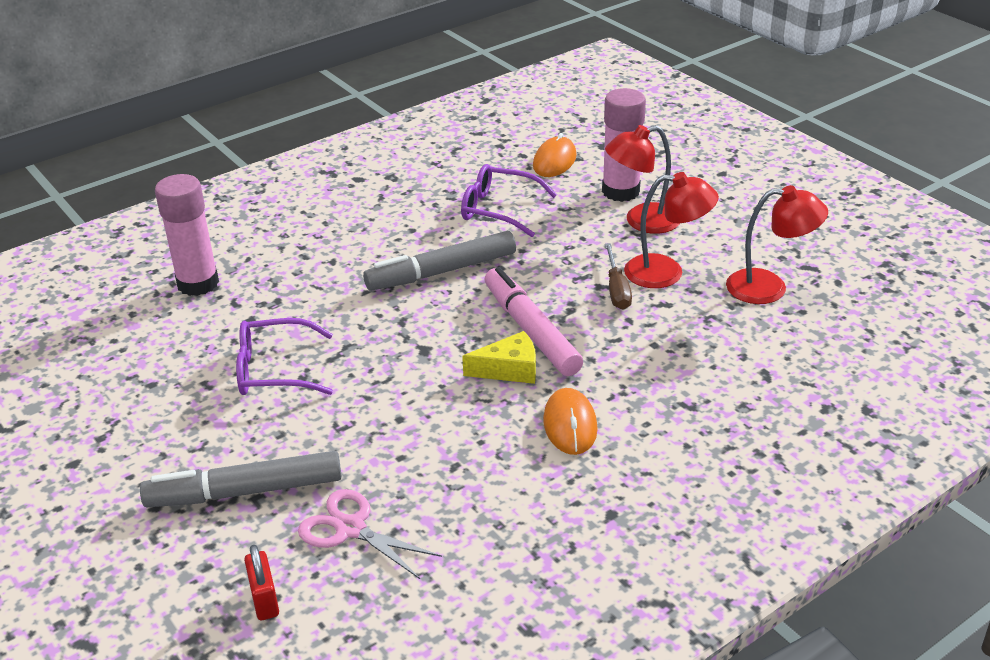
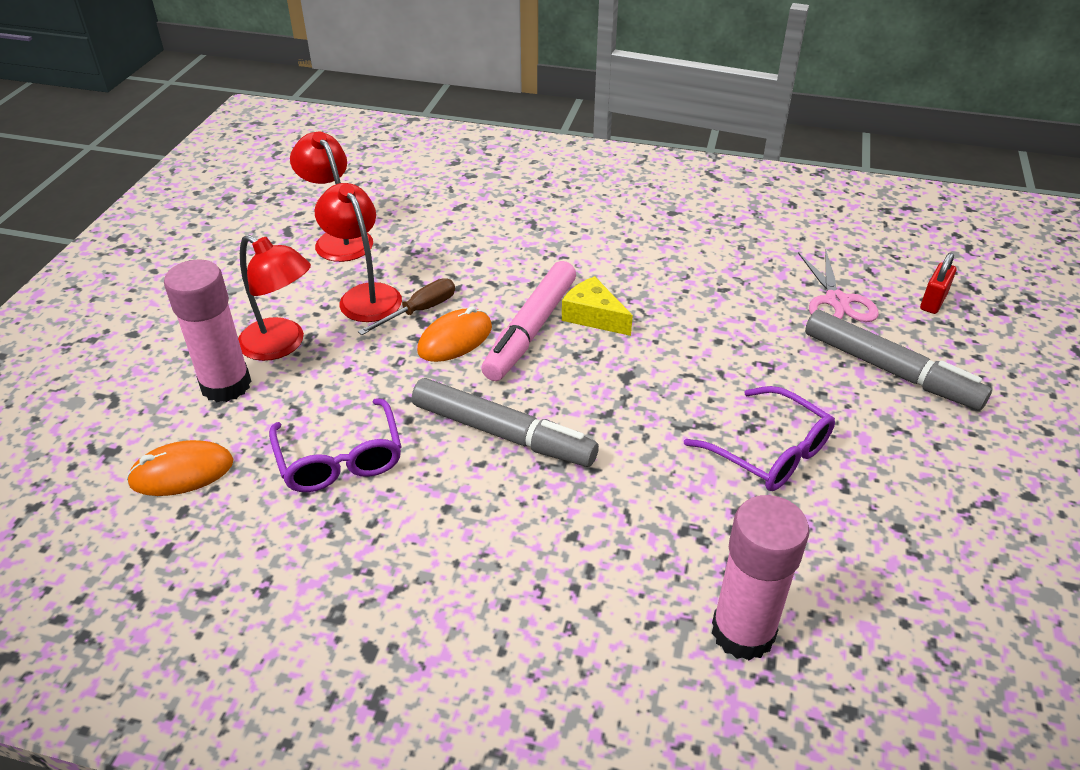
camera: 130 degrees left, 5 degrees up
orange mouse [543,388,598,455] -> orange mouse moved to [417,307,492,362]

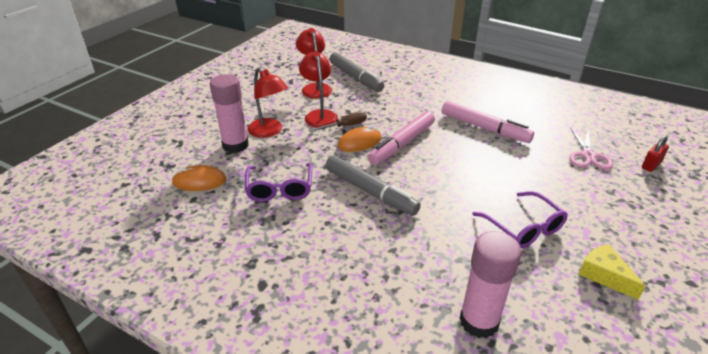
camera: 15 degrees right, 5 degrees down
yellow cheese [562,276,633,336] -> yellow cheese moved to [578,244,646,300]
grey marker [805,310,992,410] -> grey marker moved to [330,52,384,92]
none -> pink marker [442,101,534,143]

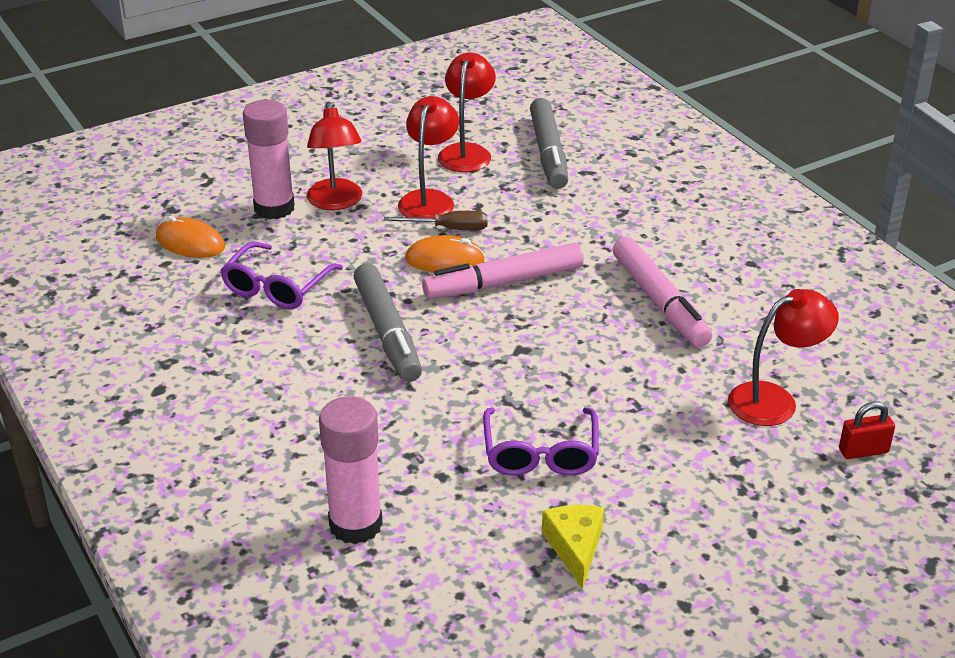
camera: 30 degrees right, 0 degrees up
pink scissors [569,128,613,170] -> red lamp [728,289,839,426]

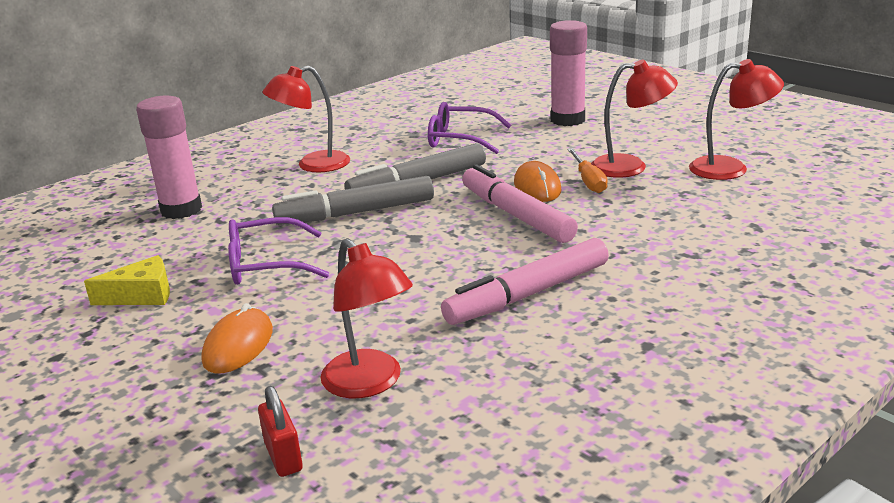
camera: 80 degrees right, 10 degrees down
orange mouse [156,216,225,258] -> orange mouse moved to [202,303,273,373]
red lamp [307,101,362,210] -> red lamp moved to [262,66,350,172]
brown screwdriver [384,211,488,230] -> orange screwdriver [568,148,608,193]
grey marker [530,98,568,189] -> grey marker moved to [272,176,434,225]

